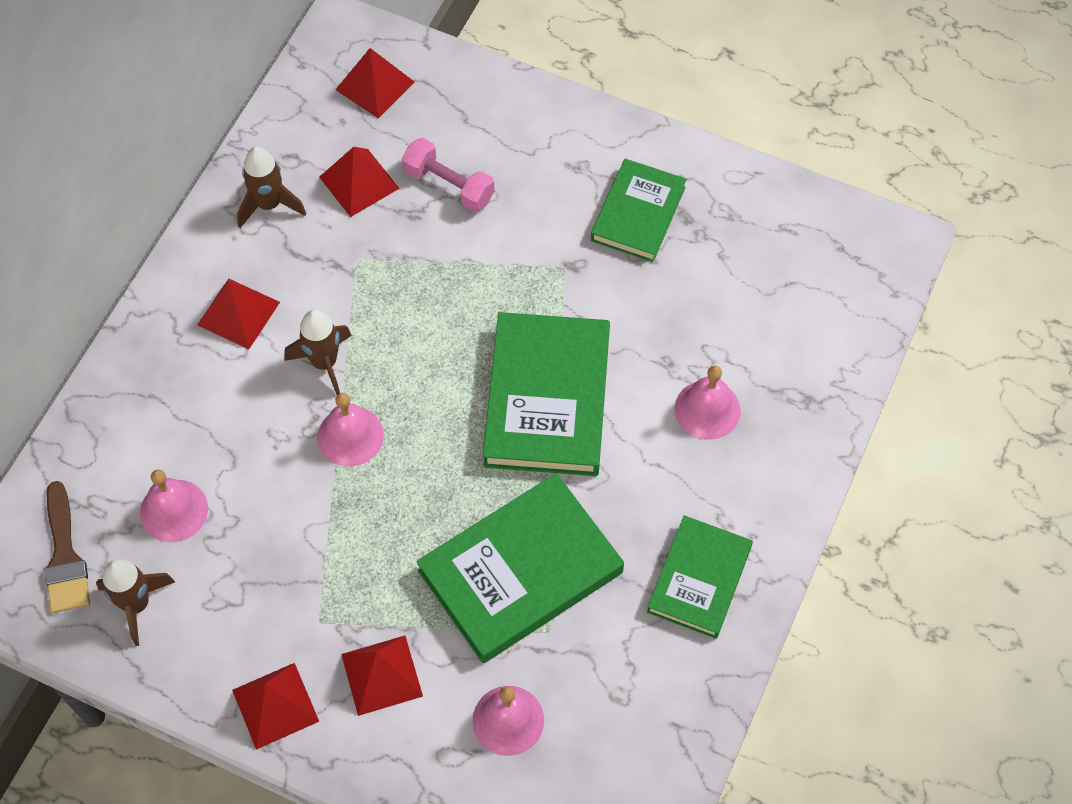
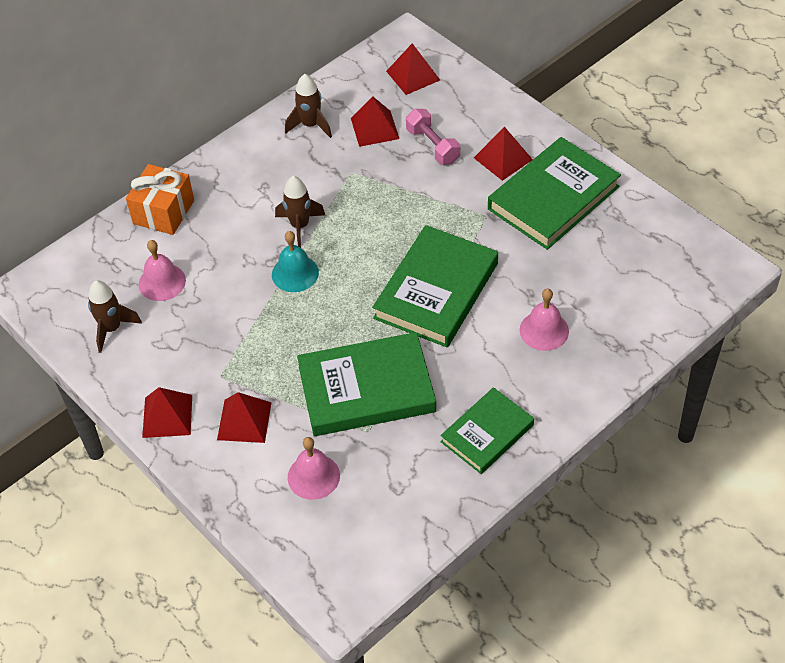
camera: 25 degrees right, 10 degrees down
brown brush [44,481,90,613] -> none
red pyramid [197,279,280,349] -> red pyramid moved to [474,127,533,181]
pink bell [317,393,384,467] -> turquoise bell [272,231,319,292]
green book [591,159,687,262] -> green book [488,137,621,250], size x1.61
none -> orange gift [126,164,194,235]

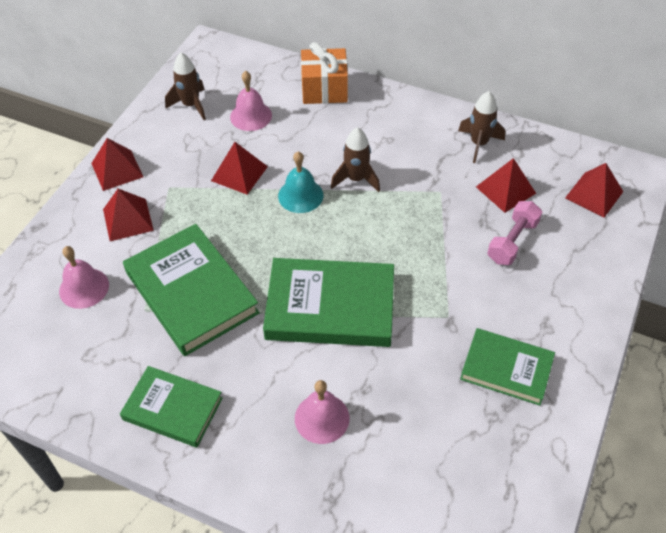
camera: 65 degrees right, 0 degrees up
red pyramid [474,127,533,181] -> red pyramid moved to [211,142,268,195]
green book [488,137,621,250] -> green book [460,328,555,406], size x0.62

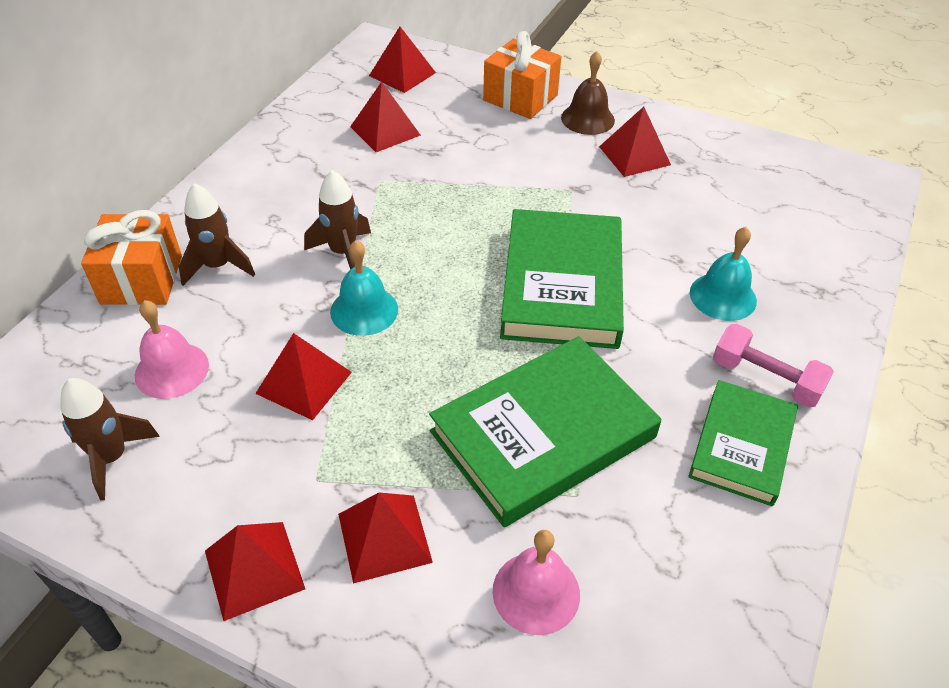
camera: 90 degrees left, 5 degrees down
pink bell [295,380,350,444] -> turquoise bell [690,227,757,321]
brown rocket [458,91,505,163] -> brown rocket moved to [179,183,255,286]
green book [460,328,555,406] -> red pyramid [599,107,671,177]
pink dumbbell [487,201,542,265] -> pink dumbbell moved to [713,324,834,408]
none -> orange gift [483,31,561,119]
none -> brown bell [561,51,615,135]

